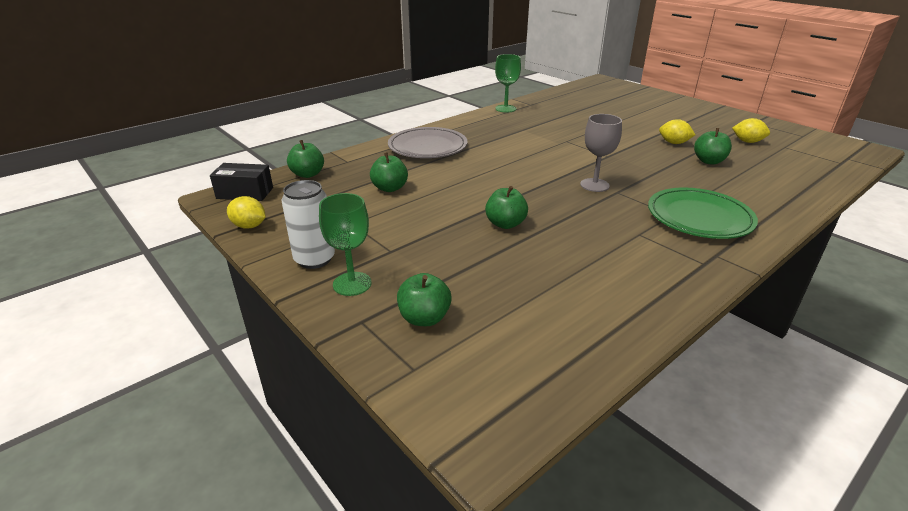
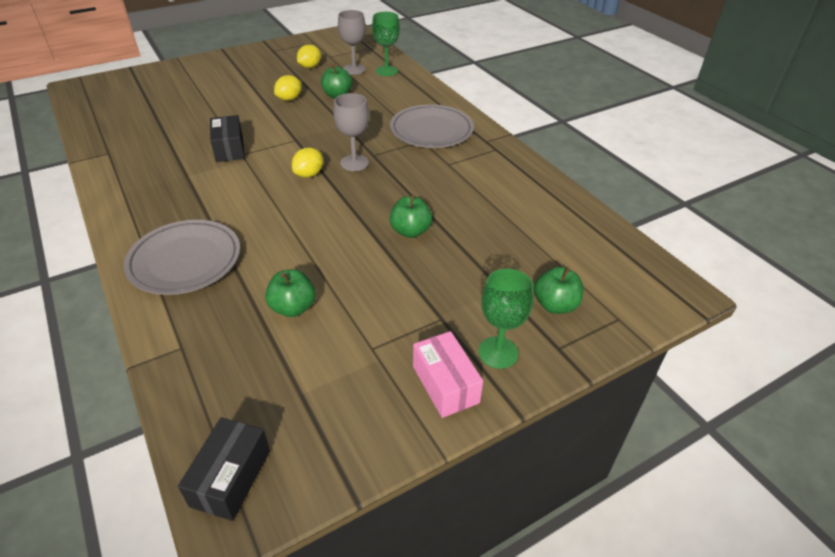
camera: 80 degrees left, 10 degrees up
yellow lemon [227,196,266,229] -> yellow lemon moved to [292,148,323,178]
white can [281,180,335,269] -> pink box [413,331,483,418]
green apple [287,140,324,178] -> none
green goblet [495,54,521,112] -> green goblet moved to [372,12,400,76]
green plate [648,188,758,239] -> grey plate [390,104,474,148]
none -> black box [210,115,245,162]
none -> grey goblet [338,10,366,75]

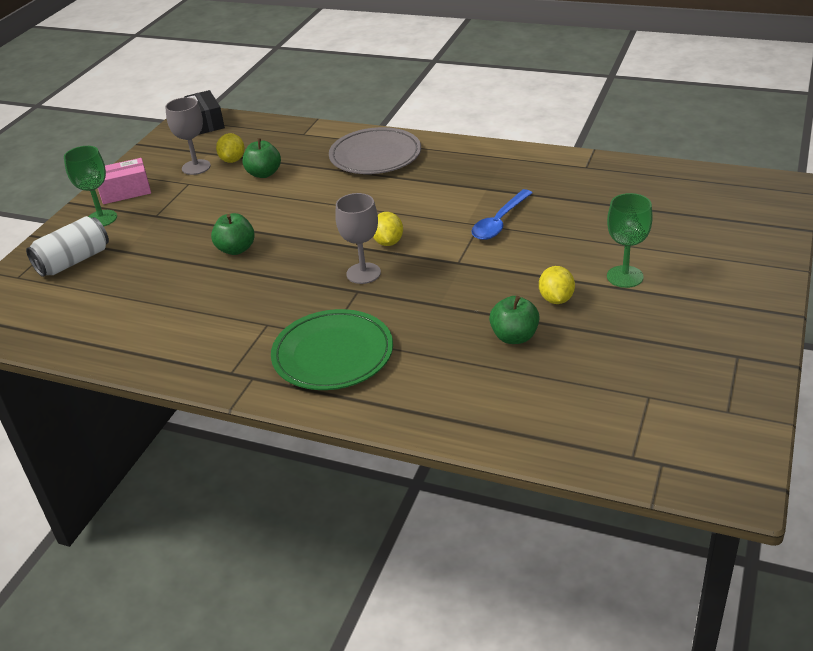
camera: 145 degrees right, 5 degrees down
black box [210,115,245,162] -> blue spoon [471,189,532,240]
yellow lemon [297,44,321,68] -> yellow lemon moved to [216,133,245,163]
grey goblet [338,10,366,75] -> grey goblet moved to [165,97,211,175]
green goblet [372,12,400,76] -> green goblet moved to [607,193,653,288]
grey plate [390,104,474,148] -> green plate [271,309,393,390]
pink box [413,331,483,418] -> pink box turned 45 degrees counterclockwise [98,158,151,204]
green apple [534,267,583,314] -> white can [26,216,109,277]

